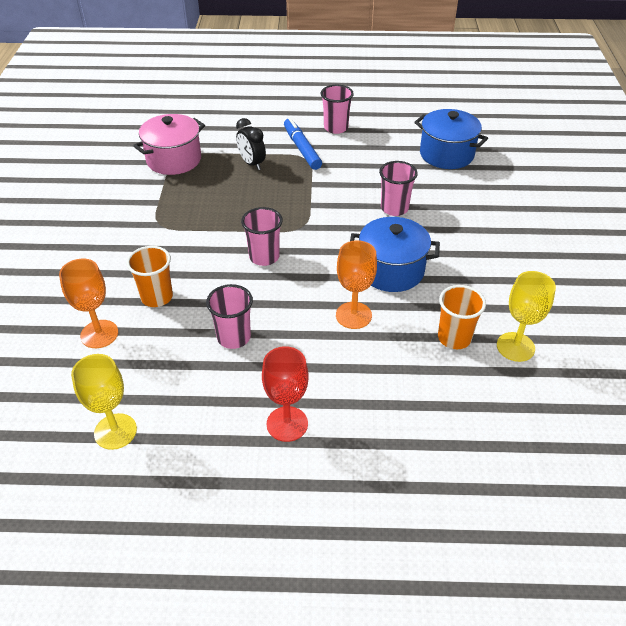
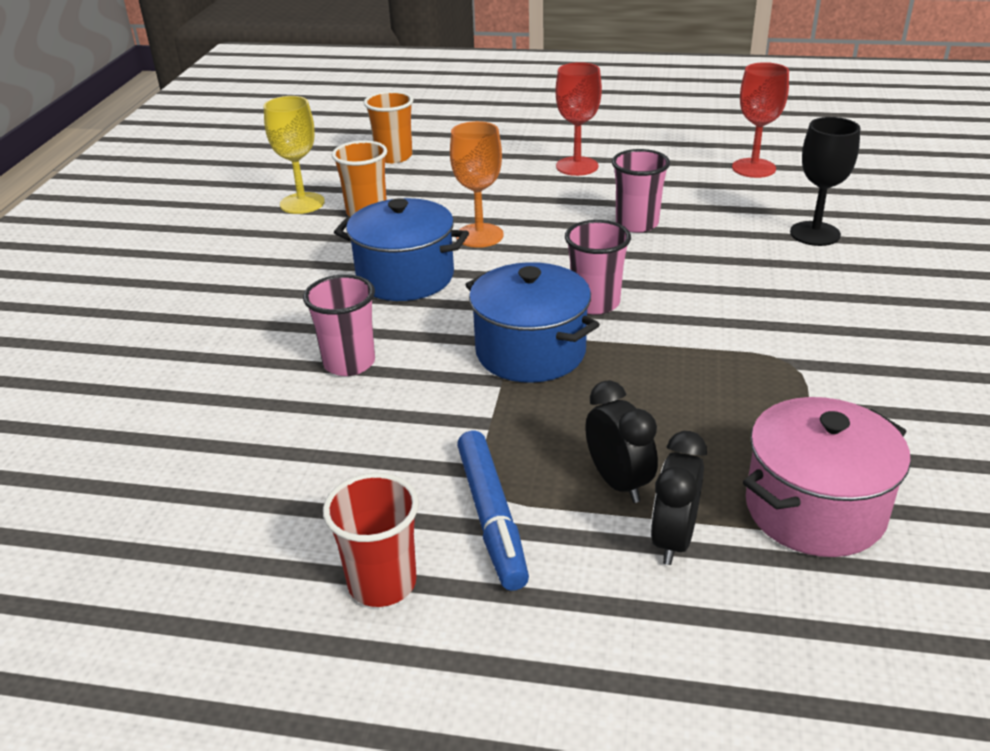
camera: 170 degrees left, 10 degrees down
orange goblet [59,259,118,348] -> black goblet [790,117,860,246]
yellow goblet [71,354,137,450] -> red goblet [732,62,789,178]
orange cup [126,246,173,307] -> orange cup moved to [364,91,414,163]
pink cup [321,85,354,134] -> red cup [323,473,419,607]
blue pot [414,109,488,169] -> blue pot moved to [465,262,600,383]
none -> black clock [651,431,707,565]

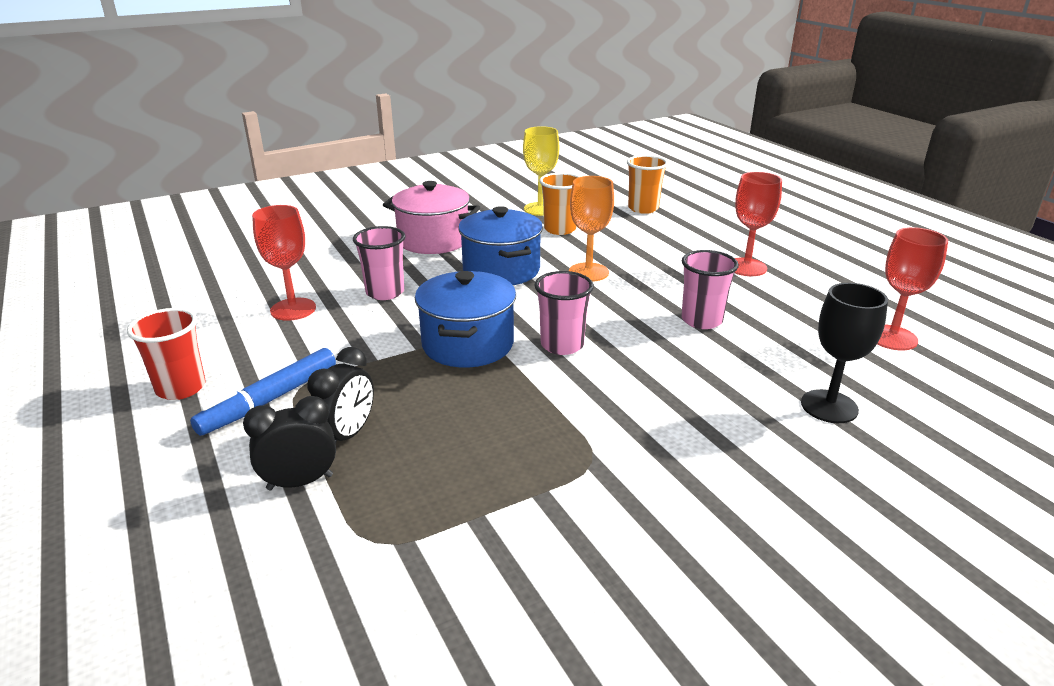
camera: 50 degrees right, 5 degrees down
pink pot [743,397,911,557] -> pink pot moved to [383,181,480,254]
none -> red goblet [252,205,316,321]

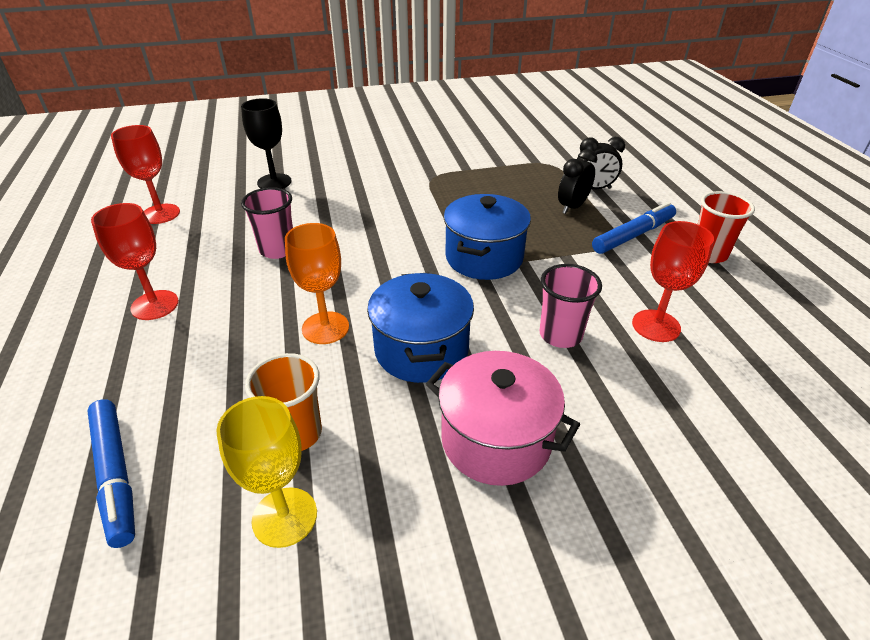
camera: 165 degrees left, 10 degrees up
pink cup [534,271,594,355] -> none
orange cup [627,155,668,214] -> blue marker [87,399,135,548]

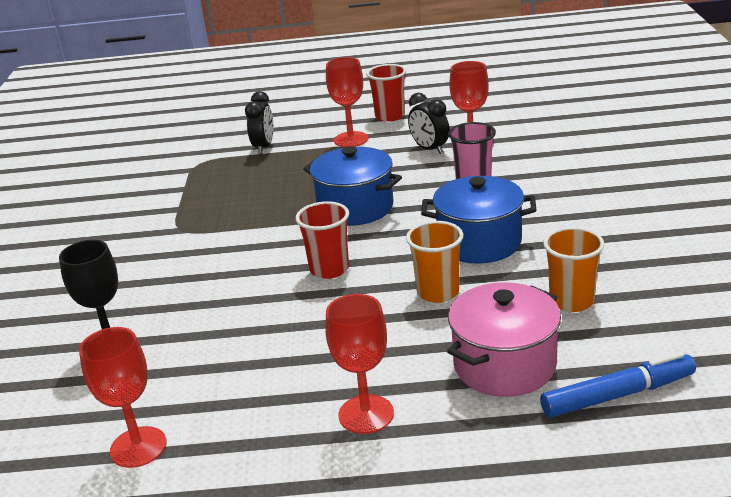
camera: 75 degrees left, 10 degrees down
yellow goblet [216,396,317,548] -> none
pink cup [241,187,293,259] -> none
orange goblet [285,223,349,344] -> orange cup [406,221,463,303]
pink pot [426,351,580,486] -> pink pot moved to [447,282,561,397]
black clock [558,149,597,214] -> black clock moved to [408,93,450,154]
blue marker [592,202,676,254] -> red goblet [326,57,368,147]
none -> red cup [296,201,349,279]

